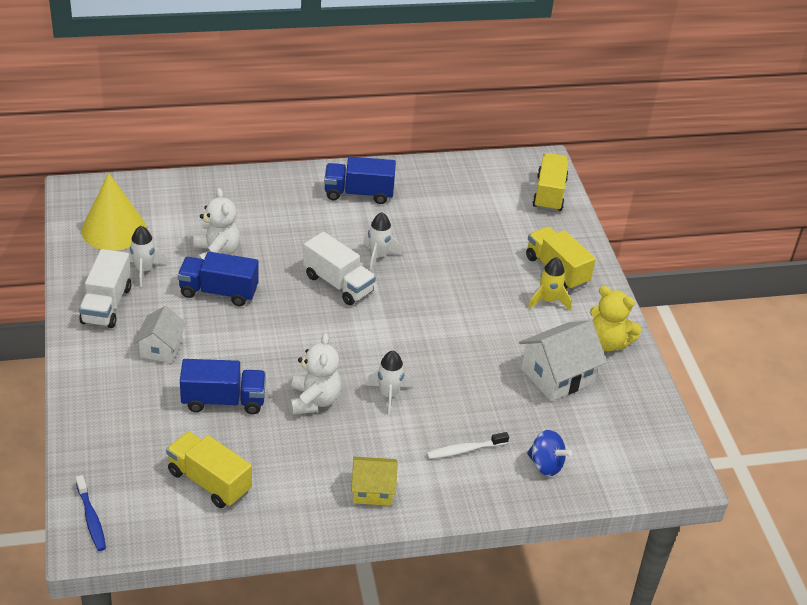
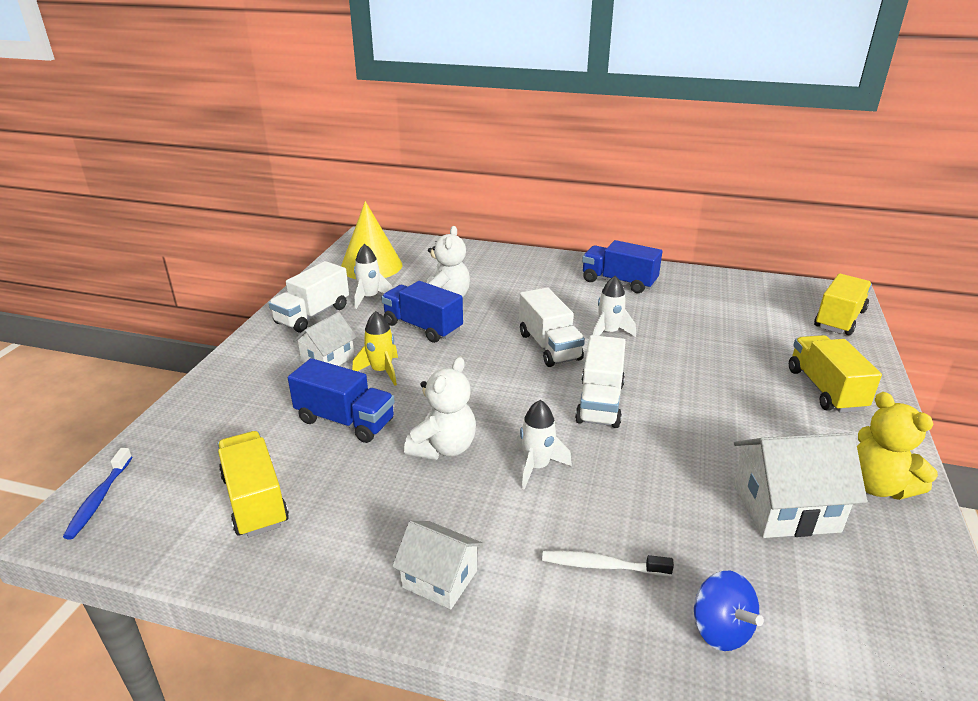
camera: 30 degrees right, 10 degrees down
yellow house [351,457,398,506] -> white house [392,521,484,609]
yellow rocket [528,257,571,310] -> yellow rocket moved to [352,311,398,386]
none -> white truck [575,335,626,428]

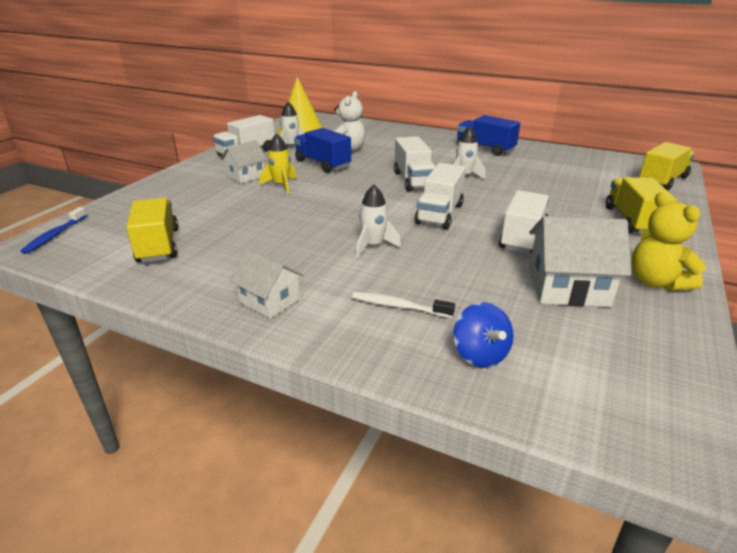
camera: 10 degrees right, 0 degrees up
blue truck [288,358,395,443] -> none
white teddy bear [404,357,476,460] -> none
none -> white truck [499,190,549,254]

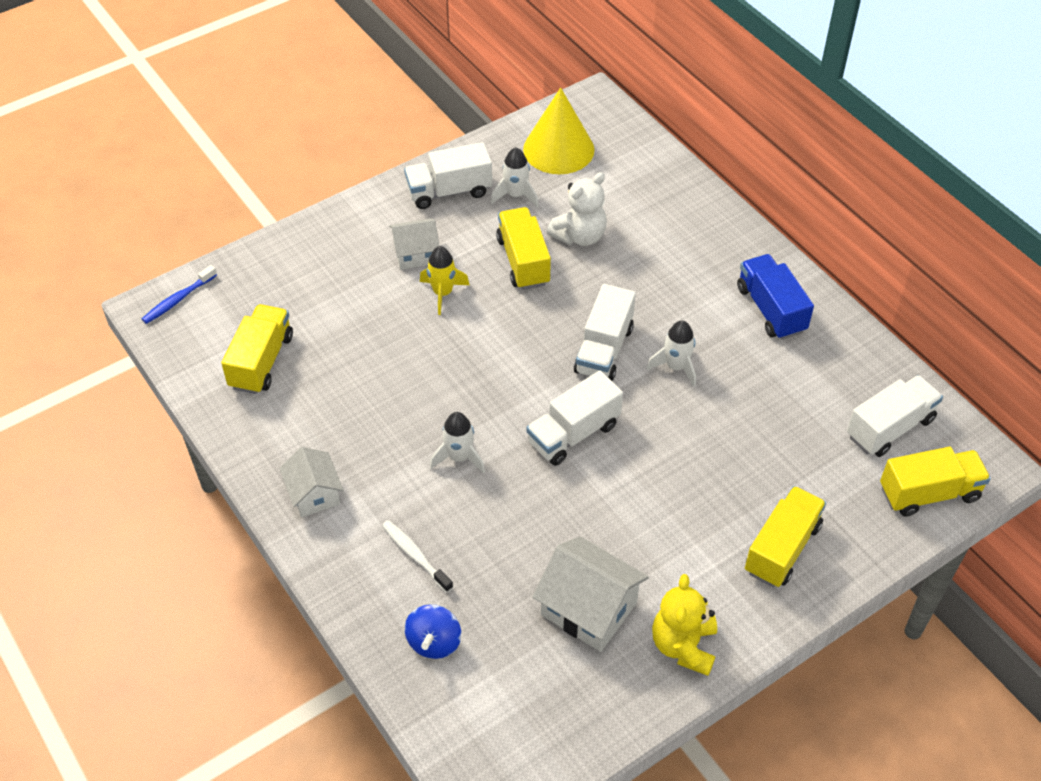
camera: 30 degrees right, 20 degrees up
blue truck [294,128,351,173] -> yellow truck [496,207,551,290]
white truck [499,190,549,254] -> white truck moved to [847,375,943,457]

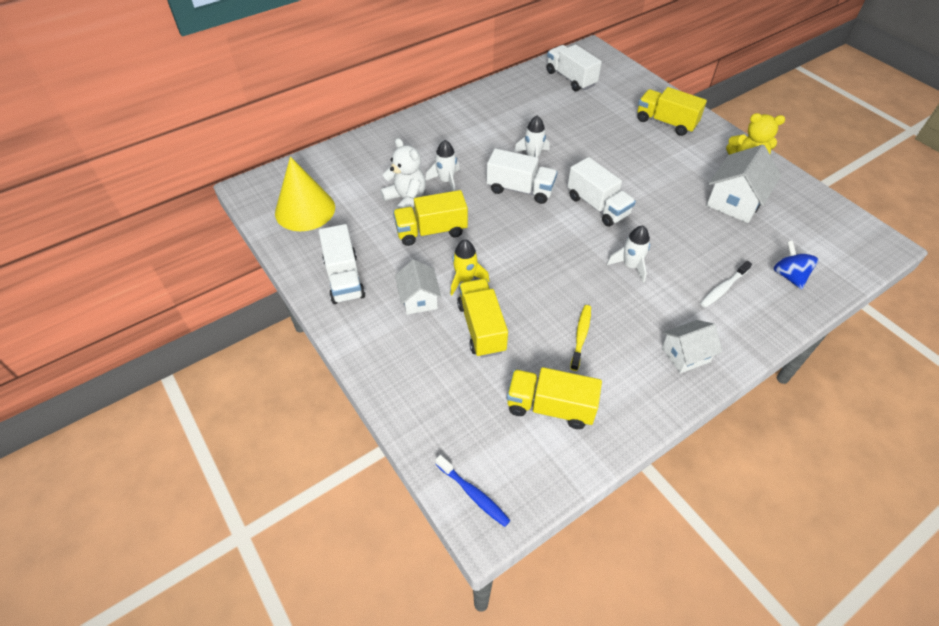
camera: 90 degrees left, 0 degrees up
blue spinning top [405,604,461,659] -> blue spinning top turned 120 degrees counterclockwise [774,241,819,289]
white rocket [491,147,538,207] -> white rocket moved to [426,140,460,191]
blue truck [737,254,814,340] -> none
yellow truck [880,447,991,517] -> yellow truck moved to [457,279,508,358]
none -> yellow toothbrush [570,305,591,371]

